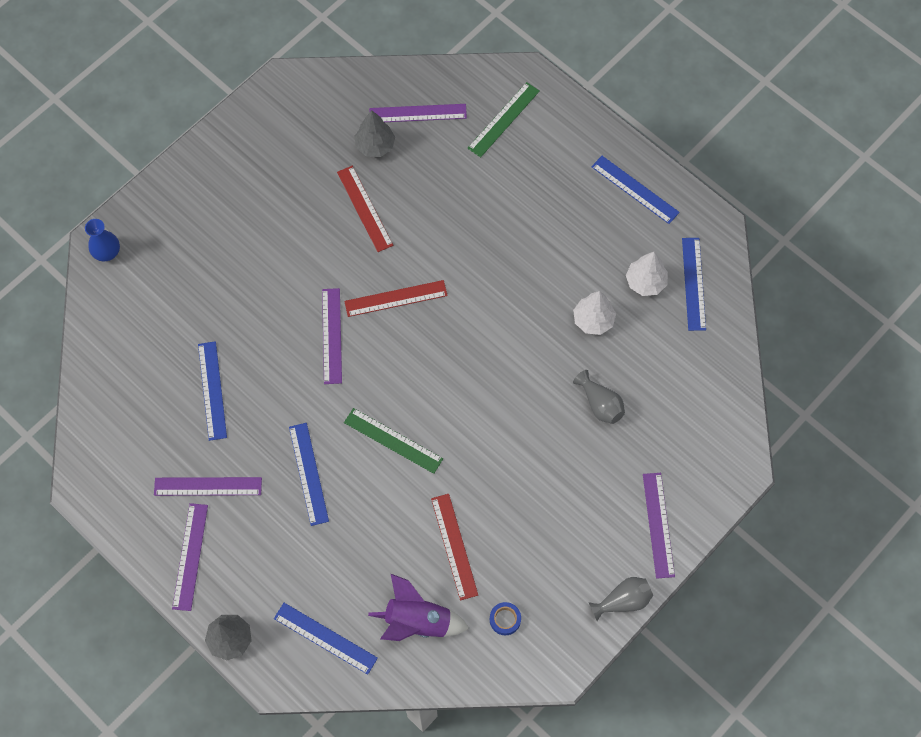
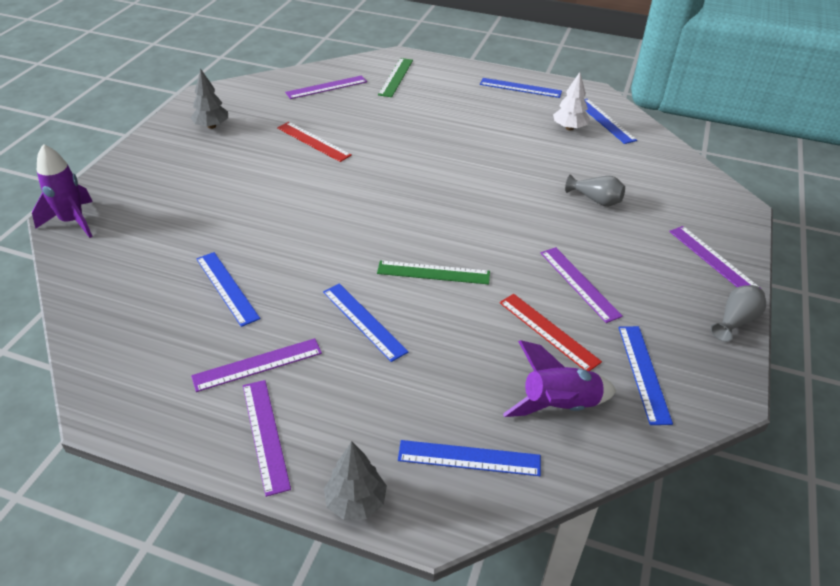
camera: 25 degrees left, 25 degrees down
blue vase [85,219,120,261] -> purple rocket [32,144,93,238]
purple ruler [322,288,342,384] -> purple ruler moved to [541,247,623,323]
red ruler [344,280,448,317] -> none
grey tree [354,110,395,157] -> grey tree moved to [191,69,228,129]
blue tape [490,602,521,635] -> blue ruler [619,326,673,425]
white tree [573,291,616,335] -> none

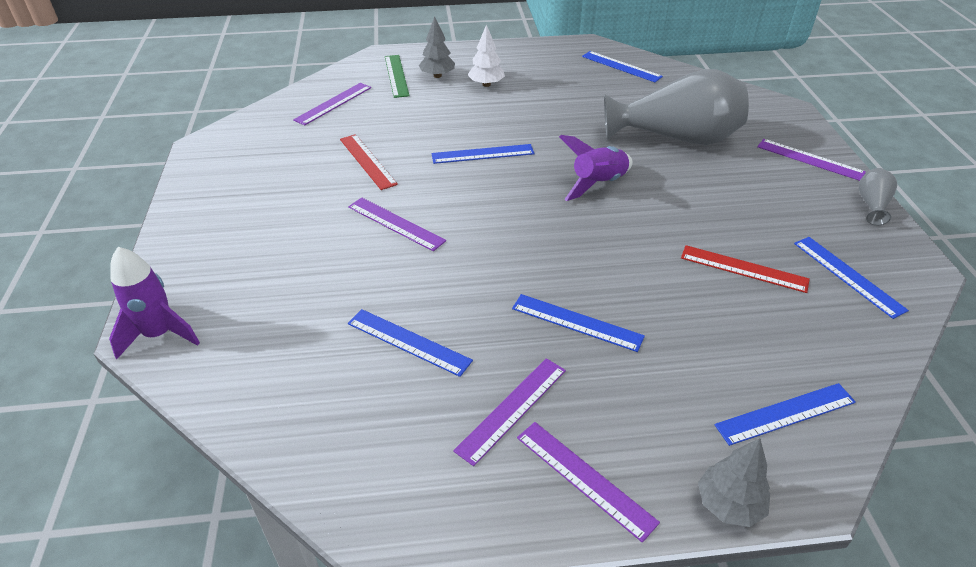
camera: 25 degrees left, 0 degrees up
grey tree [191,69,228,129] -> grey tree moved to [419,16,455,78]
red ruler [277,122,352,162] -> red ruler turned 45 degrees clockwise [340,134,398,190]
green ruler [377,260,490,285] -> none
blue ruler [480,78,562,98] -> blue ruler moved to [432,144,534,164]
purple rocket [503,340,616,417] -> purple rocket moved to [559,135,633,201]
purple ruler [541,247,623,323] -> purple ruler moved to [348,197,446,251]
white tree [553,72,590,131] -> white tree moved to [468,24,505,87]
grey vase [565,174,625,206] -> grey vase [604,69,749,145], size x2.39

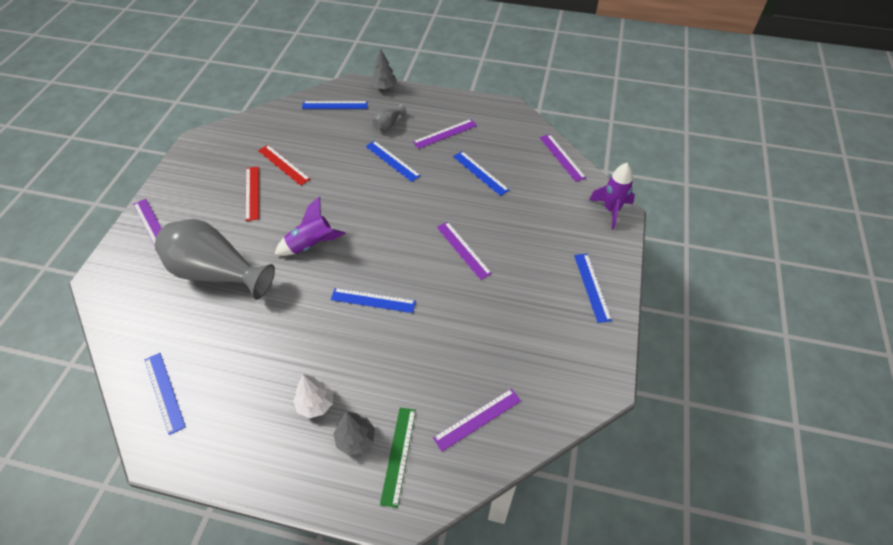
camera: 160 degrees left, 10 degrees up
red ruler [340,134,398,190] -> red ruler moved to [245,167,259,221]
purple ruler [517,422,660,543] -> purple ruler moved to [540,134,586,182]
blue ruler [794,237,909,319] -> blue ruler moved to [574,254,612,323]
grey vase [859,168,897,226] -> grey vase moved to [372,103,406,131]

